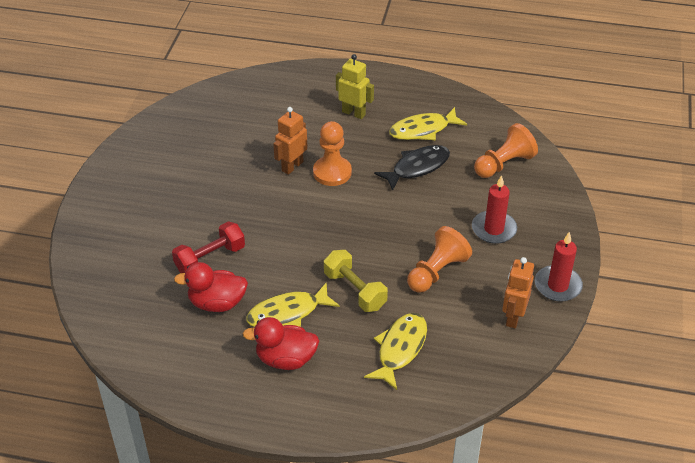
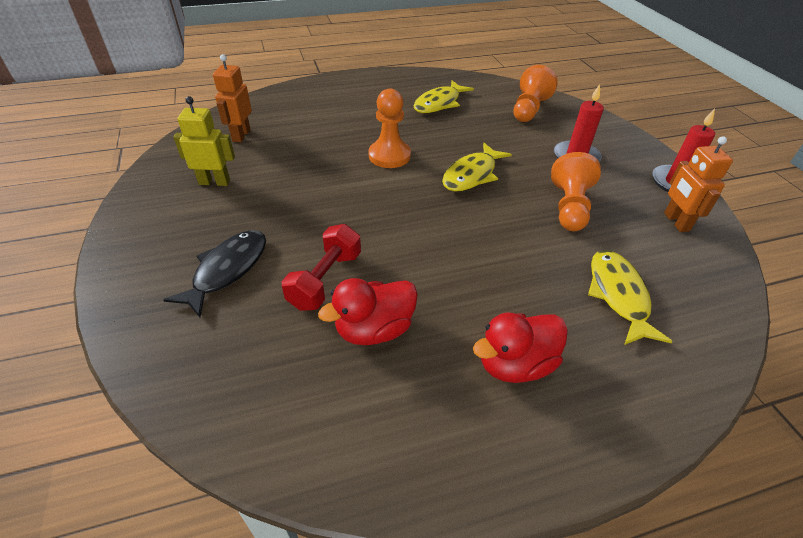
camera: 30 degrees left, 0 degrees up
yellow fish [246,282,340,327] -> yellow fish moved to [442,143,512,192]
orange robot [273,107,307,175] -> orange robot moved to [213,54,252,142]
yellow dumbbell [324,250,388,312] -> none
yellow robot [336,54,374,119] -> yellow robot moved to [173,96,235,186]
black fish [374,145,450,191] -> black fish moved to [163,230,266,317]

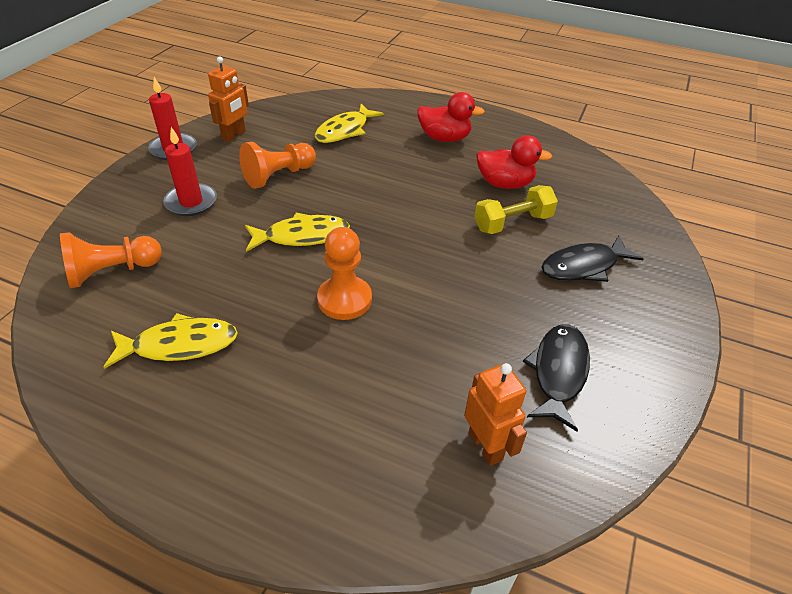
camera: 140 degrees left, 0 degrees up
yellow robot [173,96,235,186] -> black fish [523,324,590,432]
orange robot [213,54,252,142] -> orange robot turned 75 degrees counterclockwise [464,363,527,466]
red dumbbell [282,224,361,311] -> yellow dumbbell [474,185,558,234]

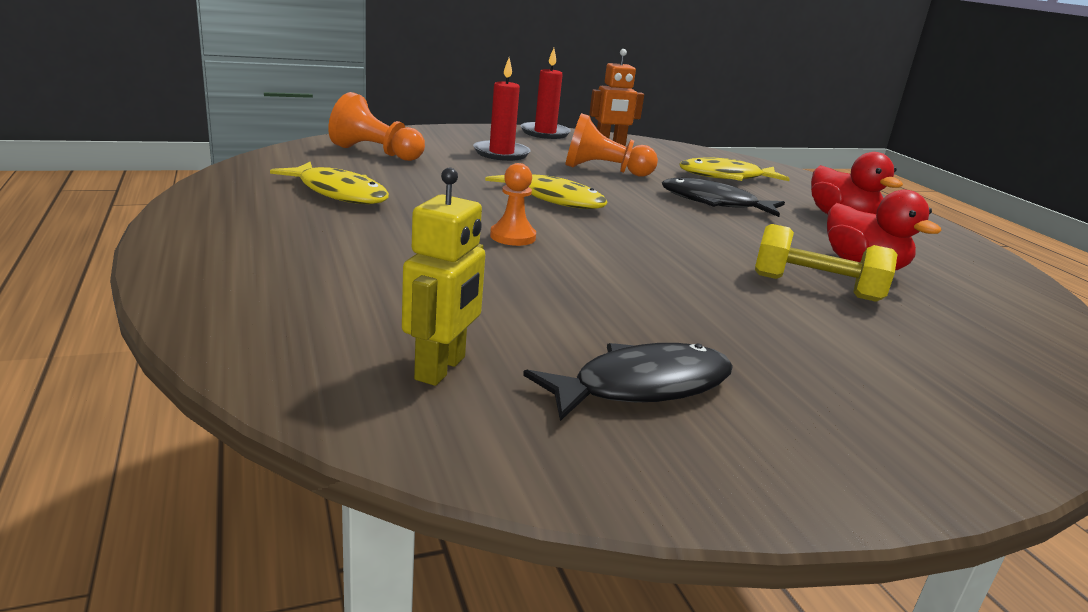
camera: 45 degrees right, 20 degrees down
orange pawn [317,227,372,320] -> orange pawn [490,163,536,246], size x0.65
orange robot [464,363,527,466] -> yellow robot [402,168,485,386]
black fish [541,235,644,282] -> black fish moved to [662,178,785,217]

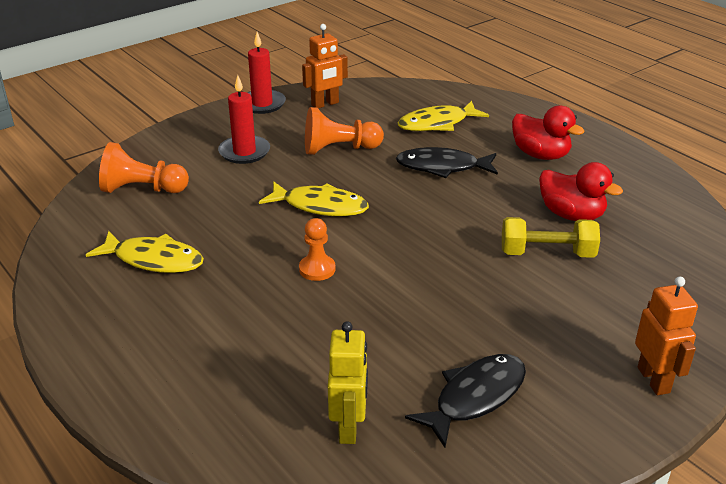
camera: 15 degrees left, 10 degrees up
none -> orange robot [635,277,698,395]

